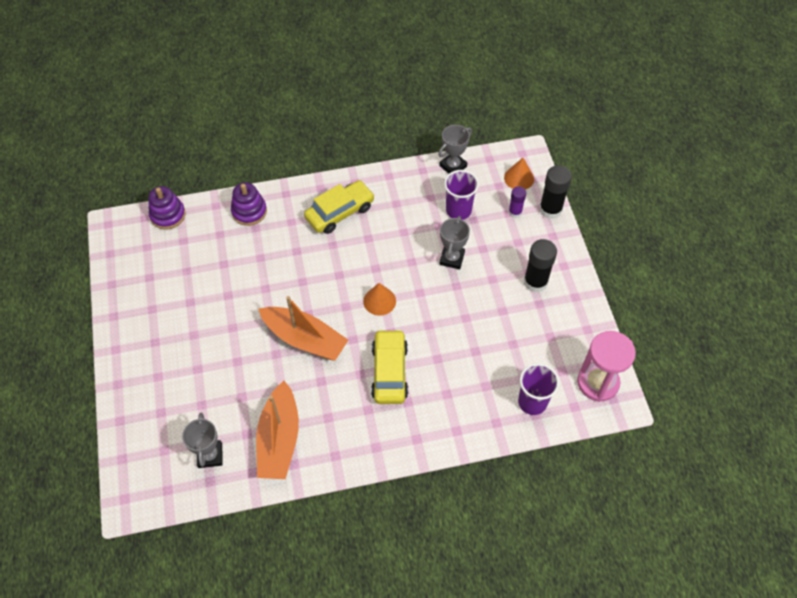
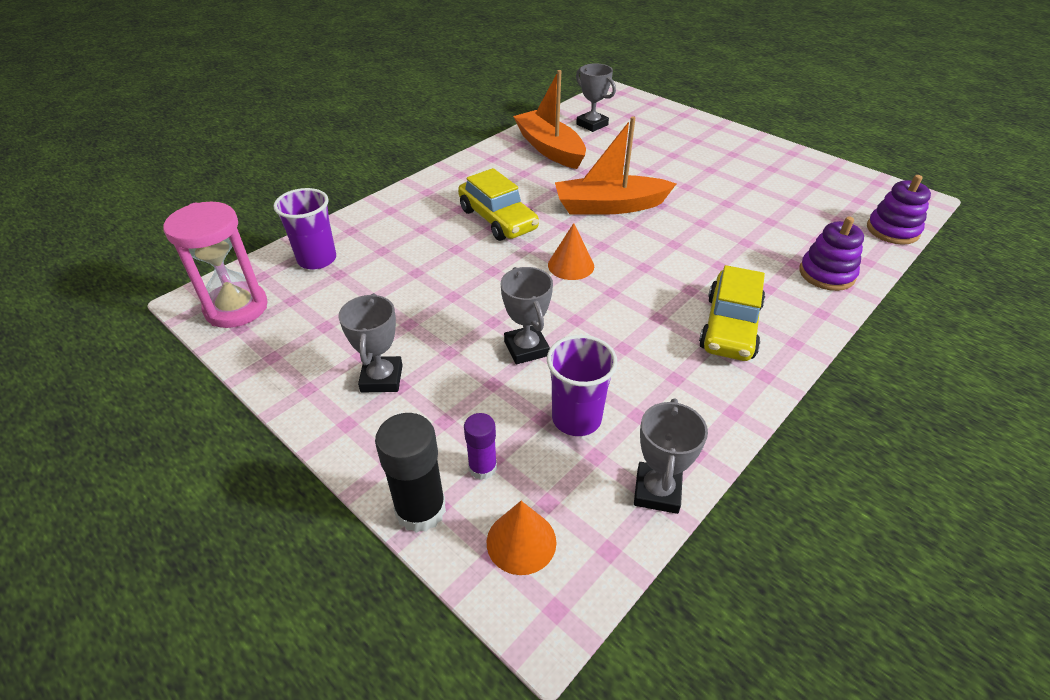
camera: 145 degrees right, 15 degrees down
black glue stick [524,239,557,292] -> grey trophy [338,293,402,392]

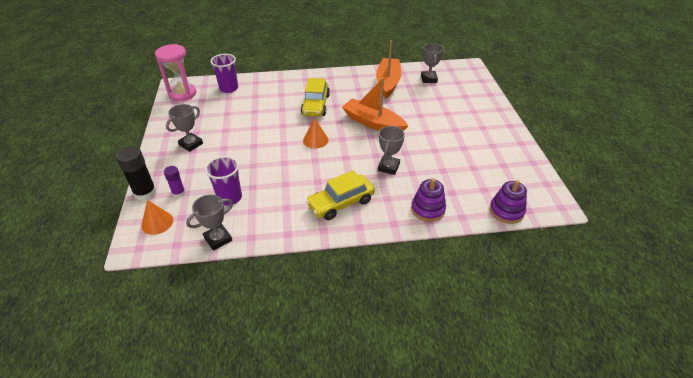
camera: 40 degrees right, 0 degrees up
grey trophy [501,267,553,364] -> grey trophy moved to [378,126,405,175]

